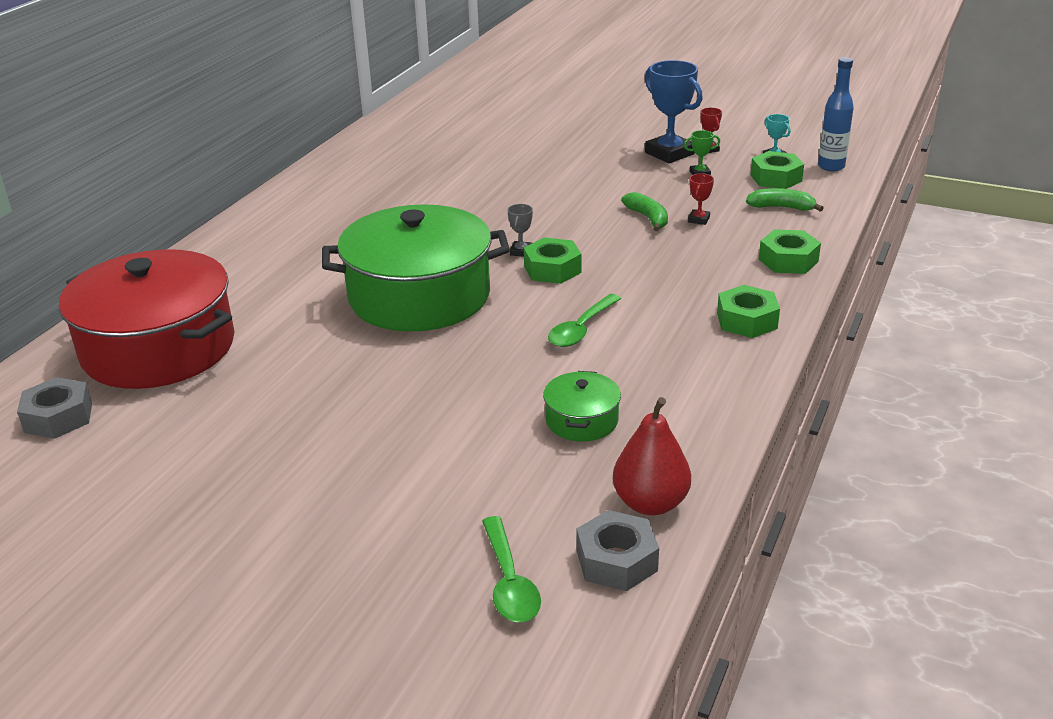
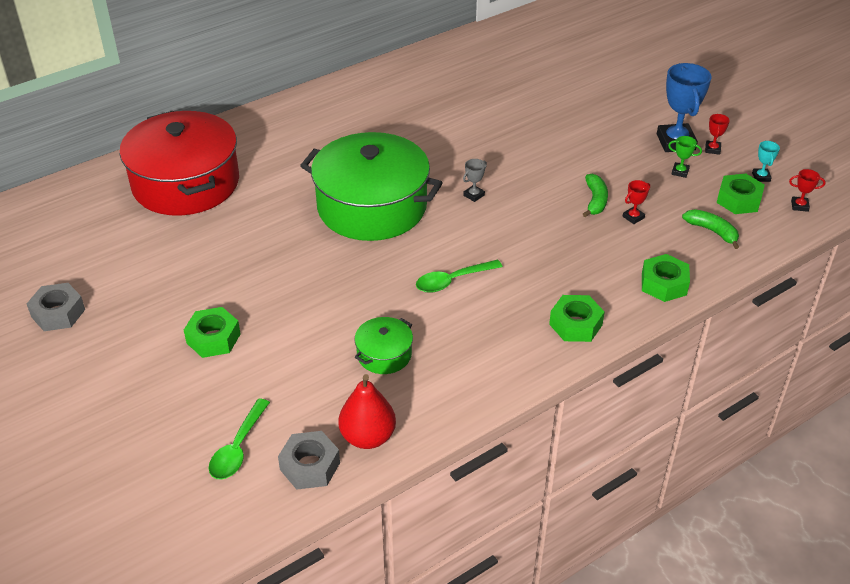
camera: 30 degrees right, 10 degrees up
grey nut [17,377,92,439] -> grey nut moved to [27,283,85,331]
green nut [524,237,581,284] -> green nut moved to [184,307,241,358]
blue bottle [818,57,854,171] -> red trophy [789,169,826,212]

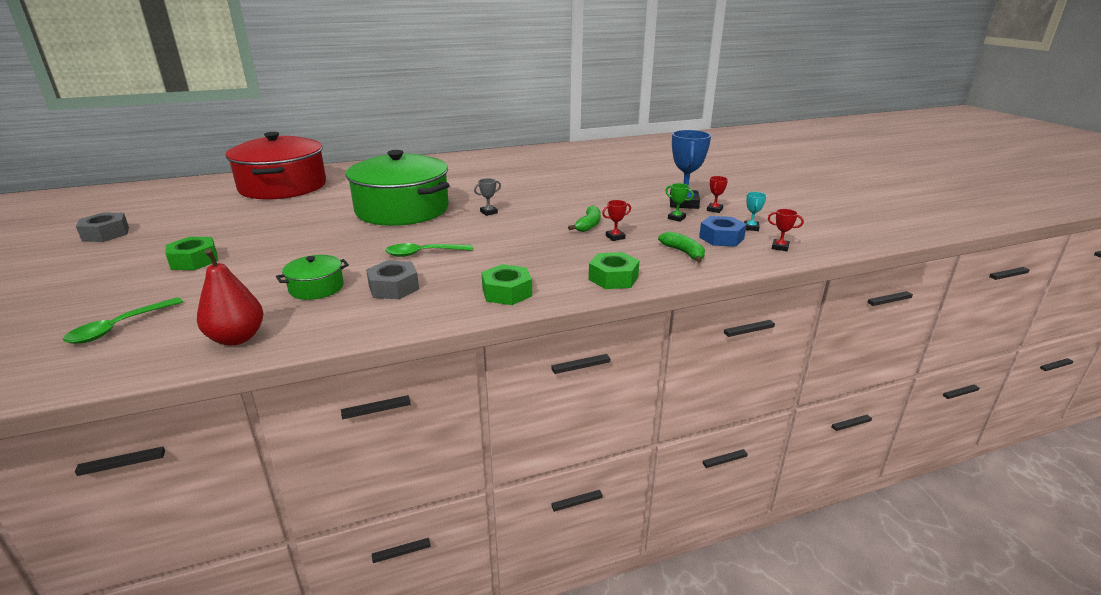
camera: 15 degrees right, 15 degrees down
grey nut [278,431,340,490] -> grey nut moved to [366,260,419,299]
green nut [717,173,765,214] -> blue nut [699,216,747,247]

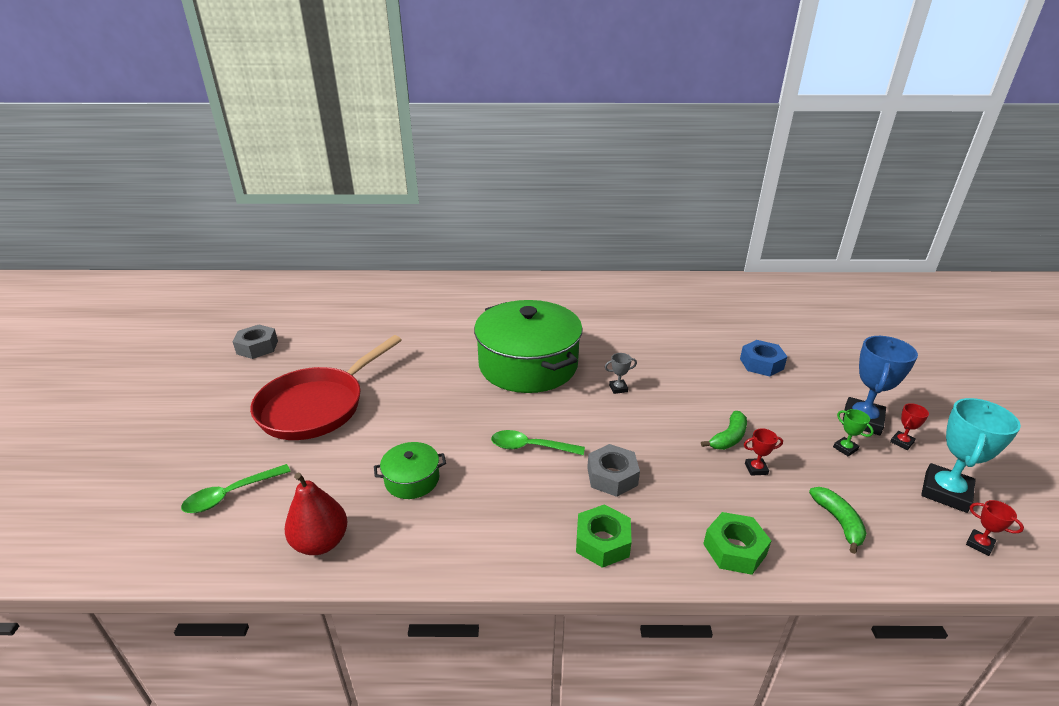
camera: 20 degrees right, 5 degrees up
green nut [165,237,218,270] -> red pan [250,335,402,440]
red pot [226,132,326,200] -> none
grey nut [366,260,419,299] -> grey nut moved to [587,444,640,497]
blue nut [699,216,747,247] -> blue nut moved to [740,340,787,376]
turquoise trophy [744,192,767,231] -> turquoise trophy [921,398,1021,513], size x2.18

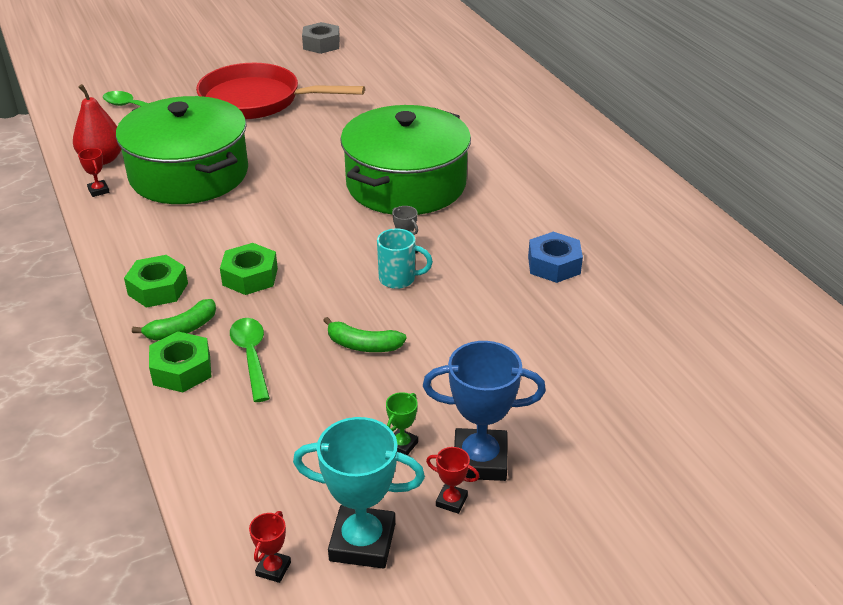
camera: 65 degrees right, 5 degrees up
green pot [374,442,446,499] -> green pot [116,96,248,204], size x2.31
green spoon [491,430,585,455] -> green spoon moved to [230,318,270,402]
grey nut [587,444,640,497] -> green nut [220,243,278,295]
blue nut [740,340,787,376] -> blue nut moved to [528,232,583,283]
red trophy [744,428,783,476] -> red trophy moved to [78,148,110,197]
green banana [809,487,867,554] -> green banana moved to [132,299,216,341]
none -> turquoise mug [377,228,433,289]

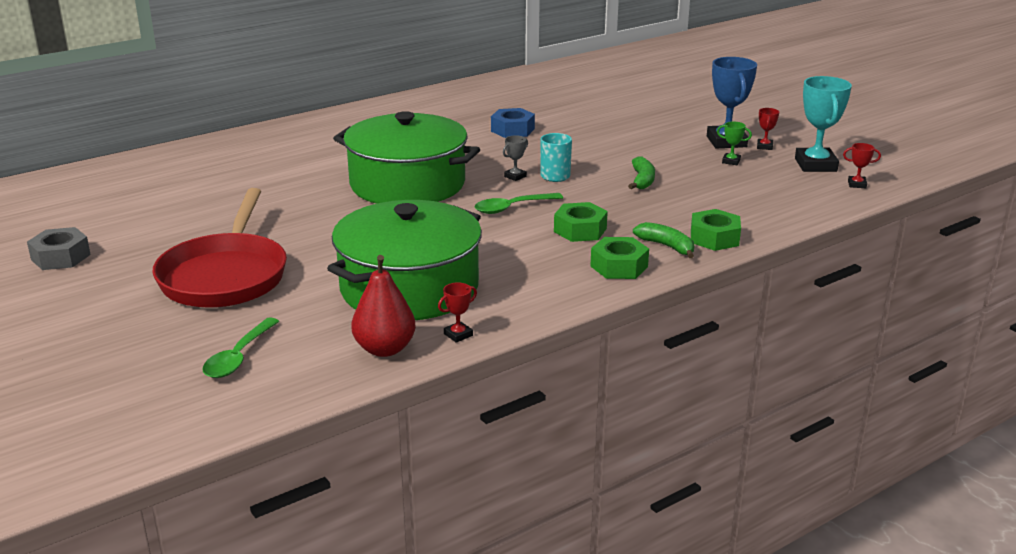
camera: 100 degrees left, 10 degrees down
green spoon [230,318,270,402] -> green spoon moved to [474,193,563,214]

